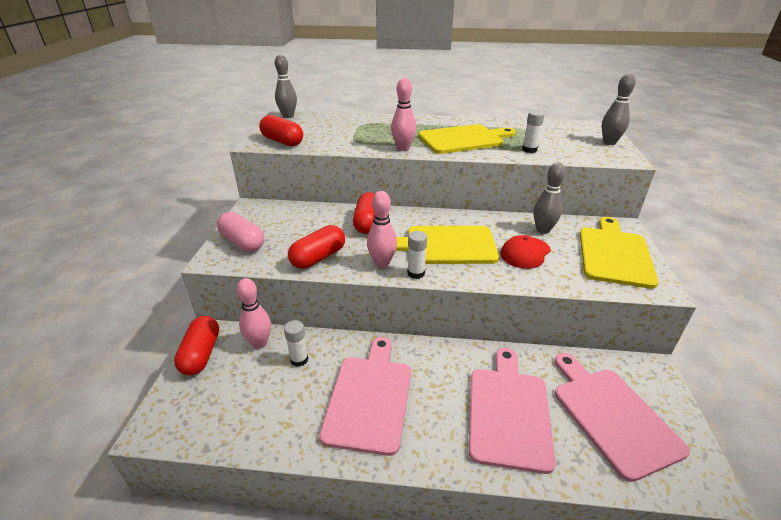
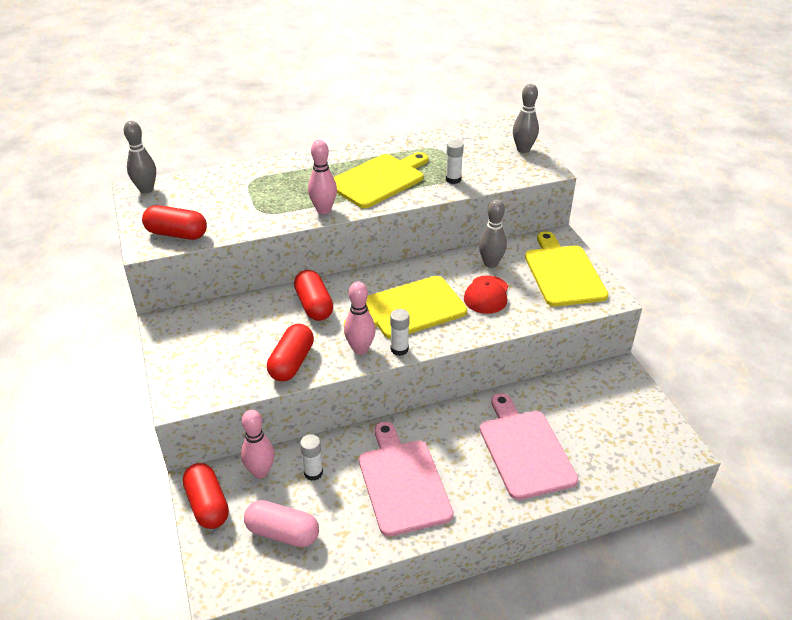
camera: 25 degrees left, 5 degrees up
pink capsule [217,212,264,252] -> pink capsule moved to [244,500,319,547]
pink cutting board [555,353,690,482] -> none

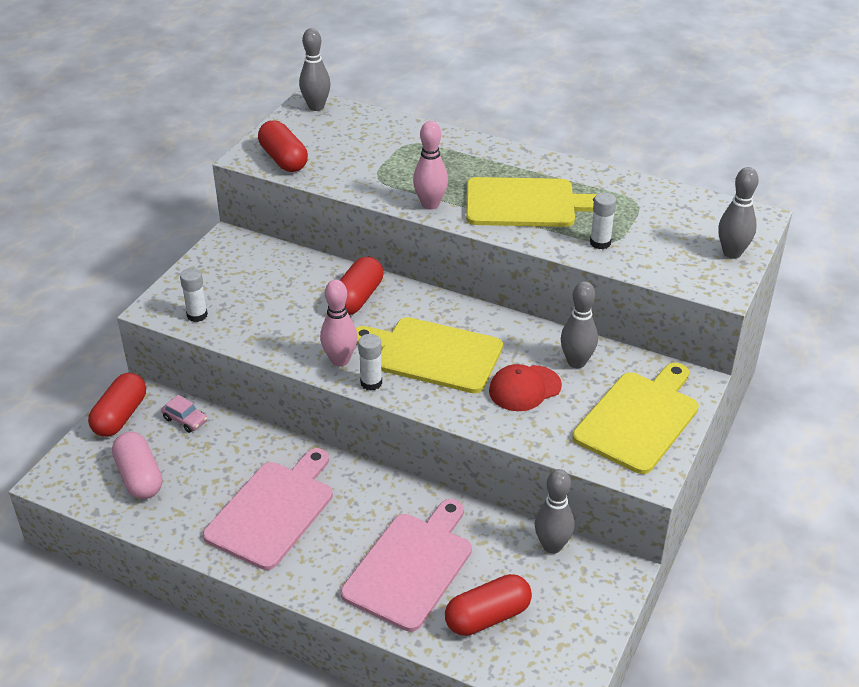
camera: 45 degrees right, 0 degrees up
pink bowling pin [241,410,275,478] -> pink car [161,395,207,433]
red capsule [267,324,314,381] -> red capsule moved to [445,574,532,636]
white glue stick [300,434,323,481] -> white glue stick moved to [180,268,208,322]
none -> grey bowling pin [535,469,575,554]

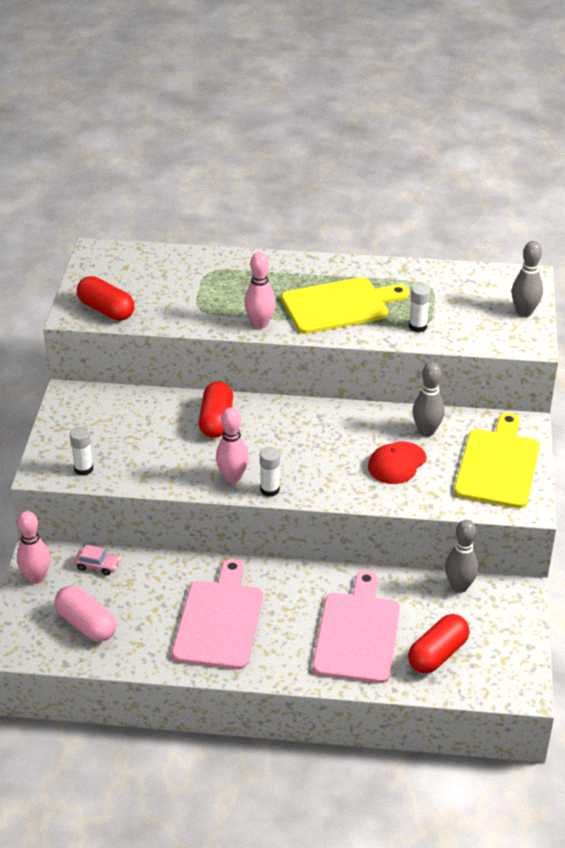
camera: 20 degrees left, 0 degrees up
red capsule [88,373,146,437] -> pink bowling pin [17,511,50,584]
grey bowling pin [299,28,331,111] -> none
yellow cutting board [356,317,503,393] -> none

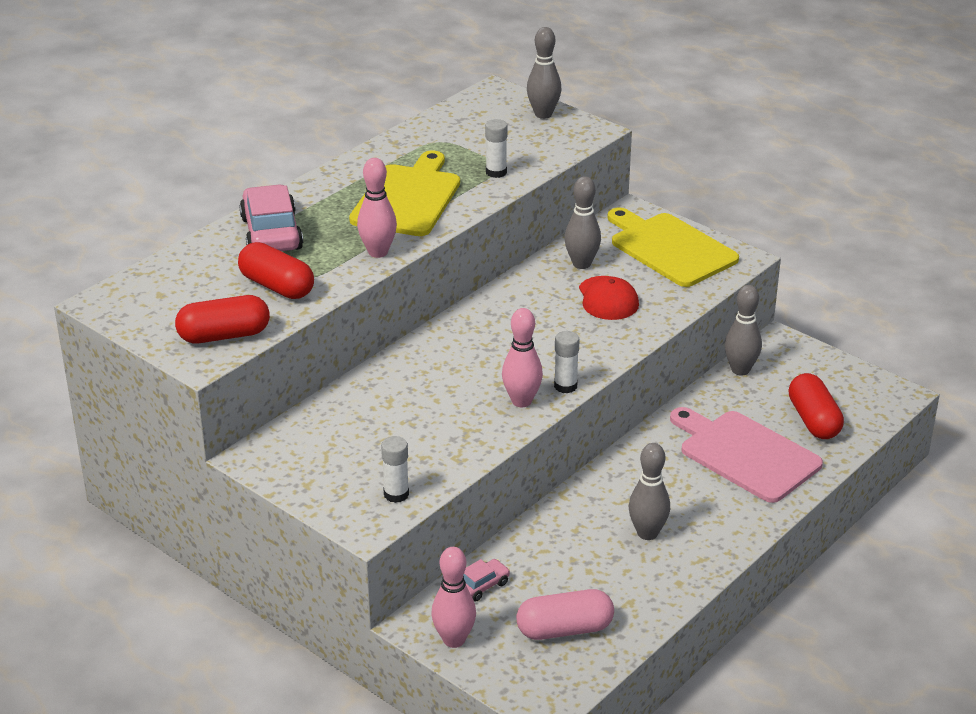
camera: 55 degrees left, 5 degrees down
pink cutting board [172,559,263,670] -> grey bowling pin [628,443,670,540]
red capsule [199,381,233,438] -> red capsule moved to [238,242,314,299]
none -> pink car [240,184,303,251]

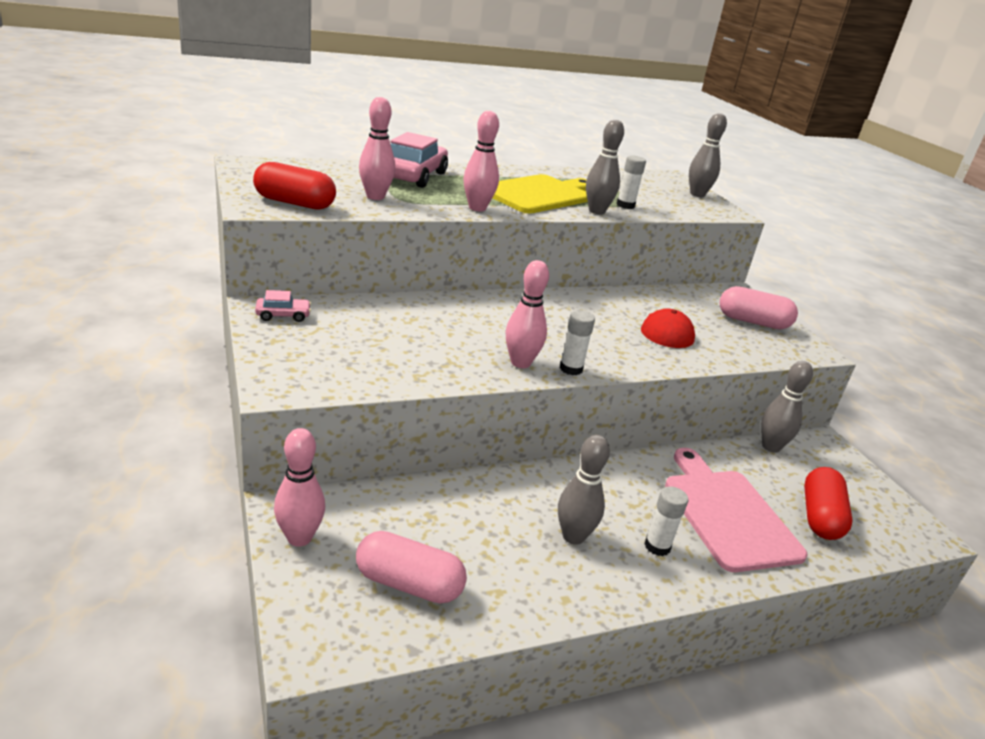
camera: 25 degrees right, 5 degrees down
red capsule [238,242,314,299] -> pink bowling pin [359,97,395,200]
white glue stick [381,436,409,503] -> white glue stick moved to [644,487,688,556]
pink car [463,559,510,602] -> pink car moved to [255,290,311,322]
grey bowling pin [564,176,601,269] -> grey bowling pin moved to [586,119,624,214]
yellow cutting board [607,207,739,287] -> pink capsule [719,286,798,329]

